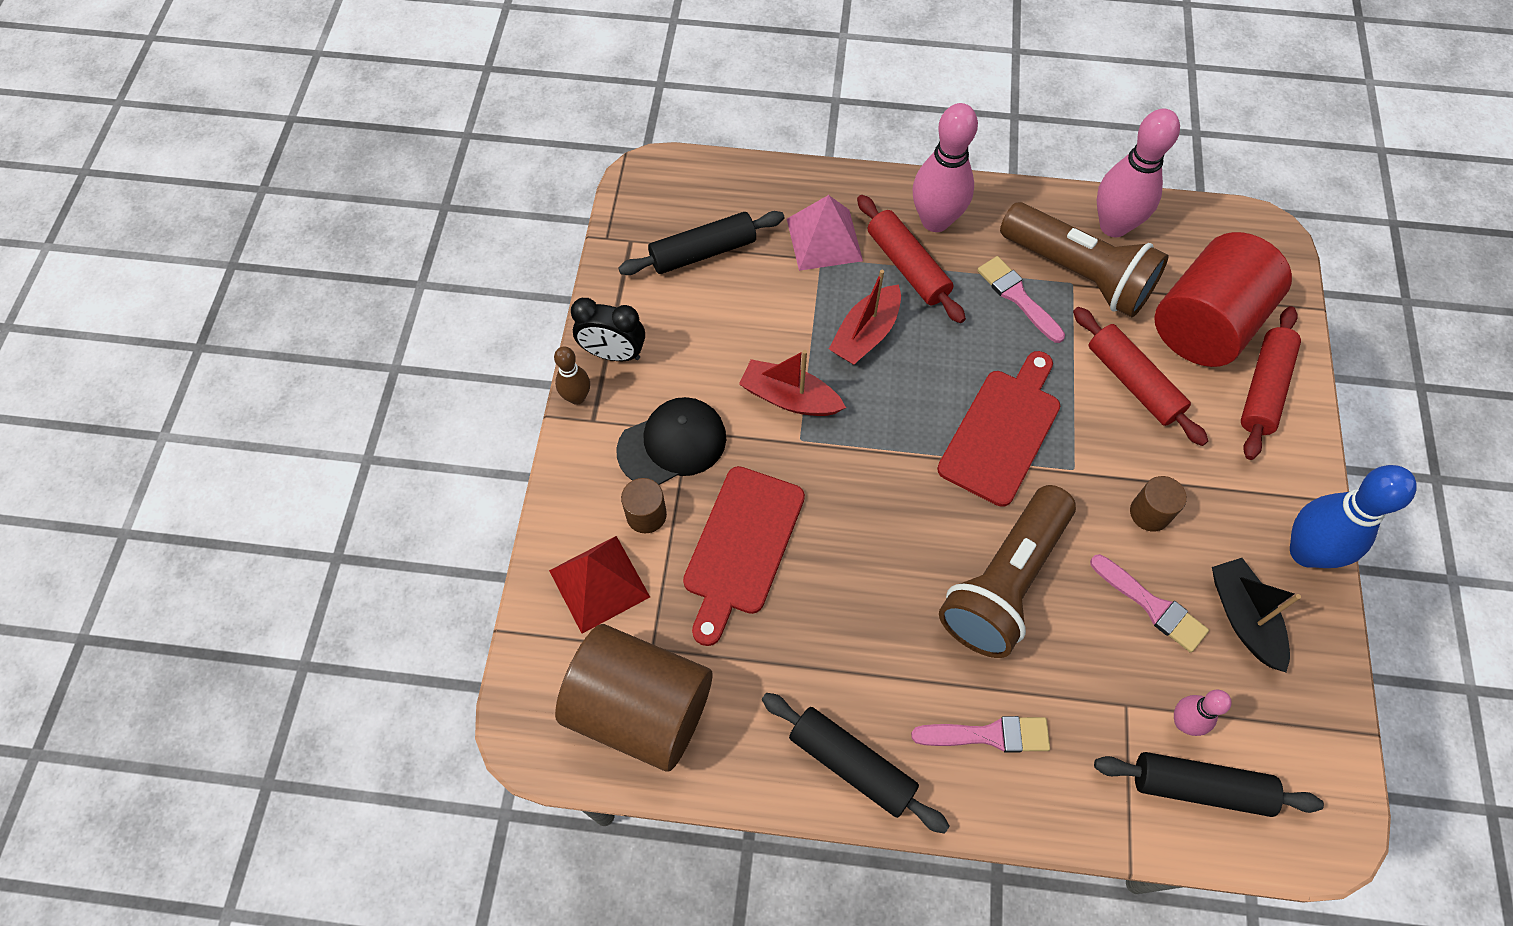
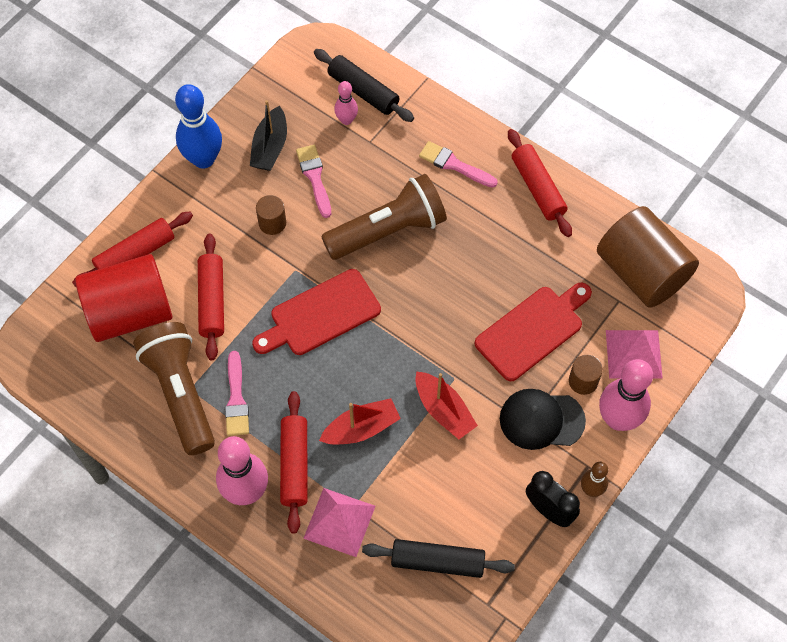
camera: 150 degrees left, 0 degrees up
red pyramid [549,536,650,634] -> pink pyramid [606,330,663,379]
black rolling pin [762,693,950,834] -> red rolling pin [508,129,572,237]
pink bowling pin [1097,109,1180,237] -> pink bowling pin moved to [599,359,653,431]

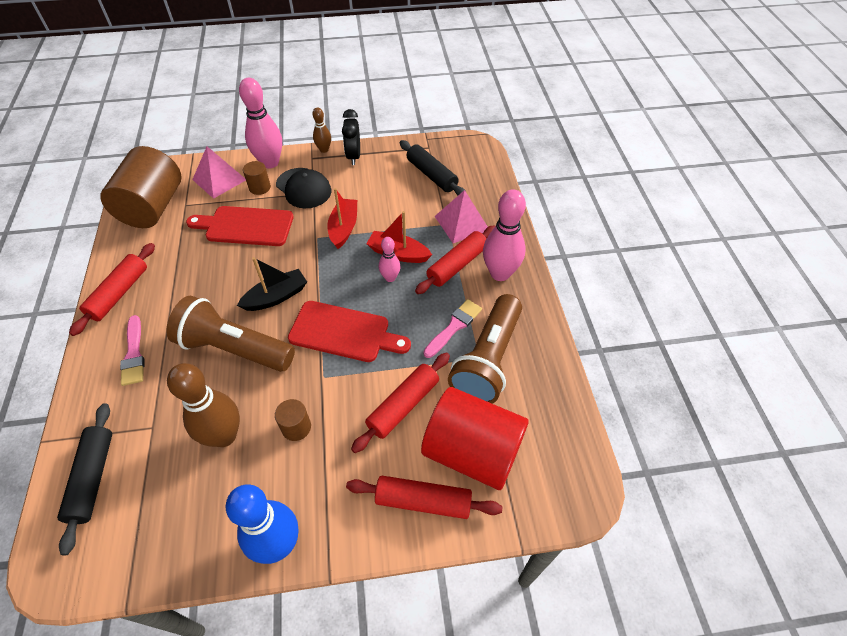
camera: 135 degrees left, 10 degrees down
black boat [250,100,287,171] -> black boat moved to [237,257,307,311]
pink brush [296,145,331,218] -> brown bowling pin [167,363,240,447]
pink bowling pin [334,81,358,125] -> pink bowling pin moved to [379,237,401,282]

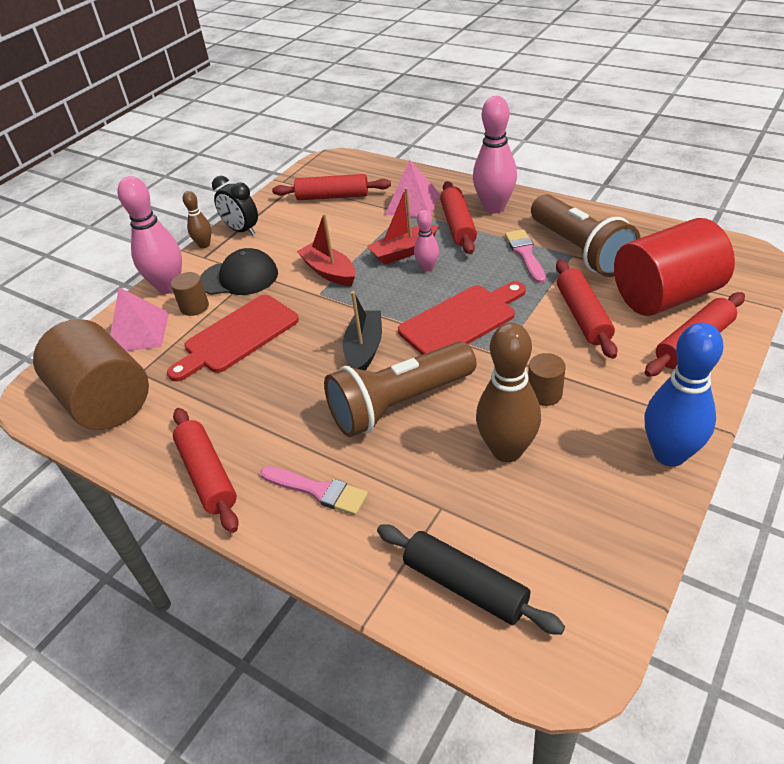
camera: 45 degrees left, 10 degrees down
black rolling pin [400,140,466,196] -> red rolling pin [272,174,391,200]

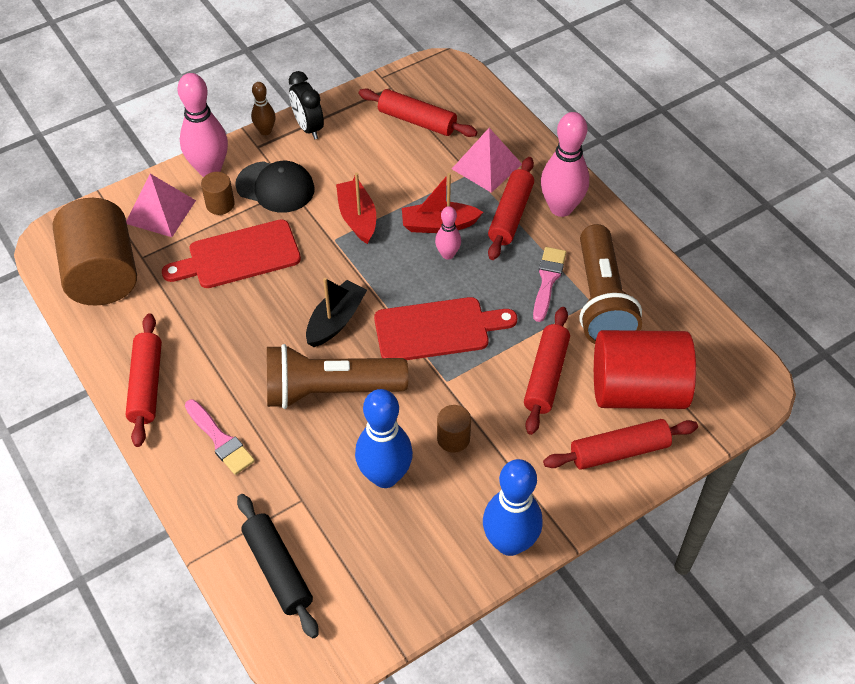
camera: 20 degrees right, 10 degrees up
brown bowling pin [476,323,541,462] -> blue bowling pin [355,389,413,488]

